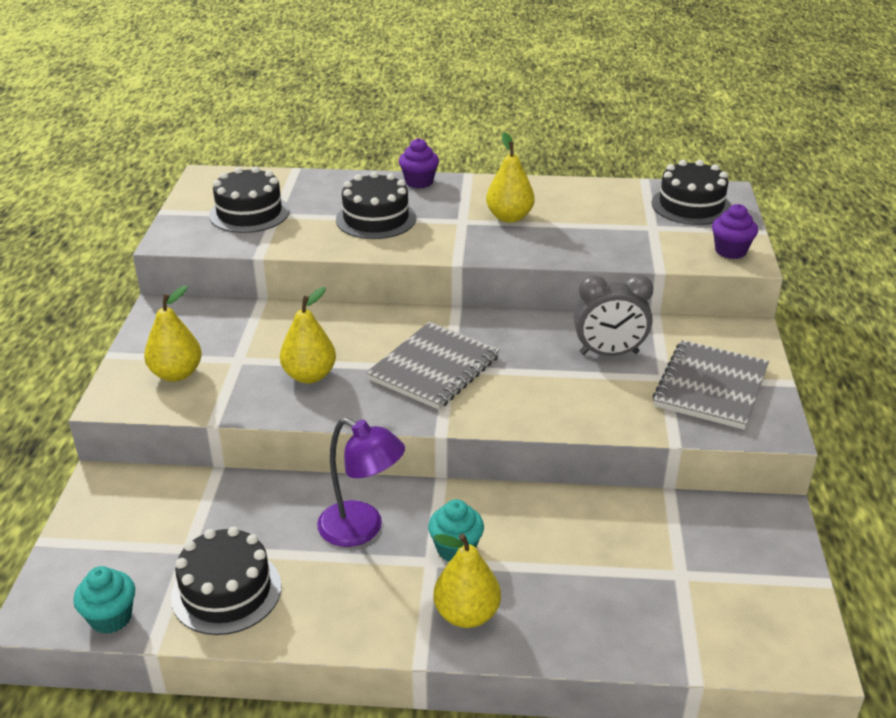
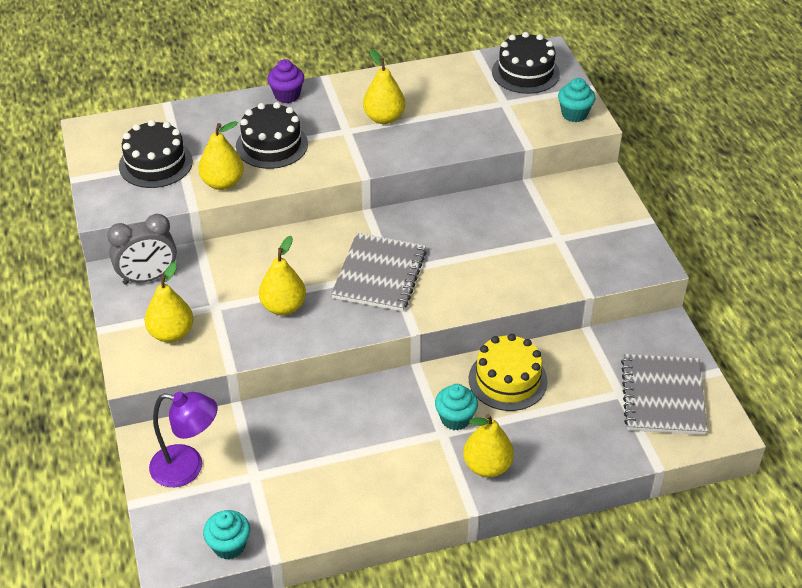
camera: 20 degrees left, 10 degrees up
black cake [171,526,282,635] -> none
purple lamp [317,418,405,547] -> purple lamp moved to [149,392,217,487]
grey clock [574,274,653,356] -> grey clock moved to [107,214,177,285]
grey notebook [653,340,769,430] -> grey notebook moved to [621,354,707,435]
purple cupcake [712,204,758,259] -> turquoise cupcake [558,78,596,122]
none -> yellow pear [198,121,244,190]
none -> yellow cake [469,334,548,411]

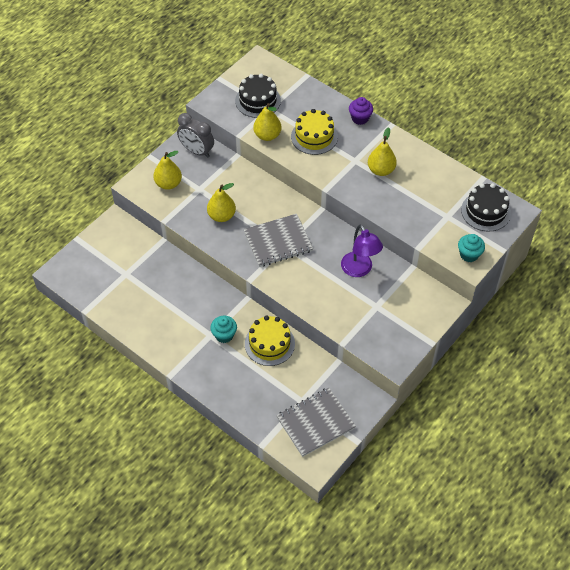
camera: 55 degrees right, 10 degrees up
purple lamp [149,392,217,487] -> purple lamp moved to [341,225,383,277]
turquoise cupcake [203,510,250,559] -> none
black cake [236,102,308,169] -> yellow cake [291,109,338,155]
yellow pear [463,414,514,477] -> none

